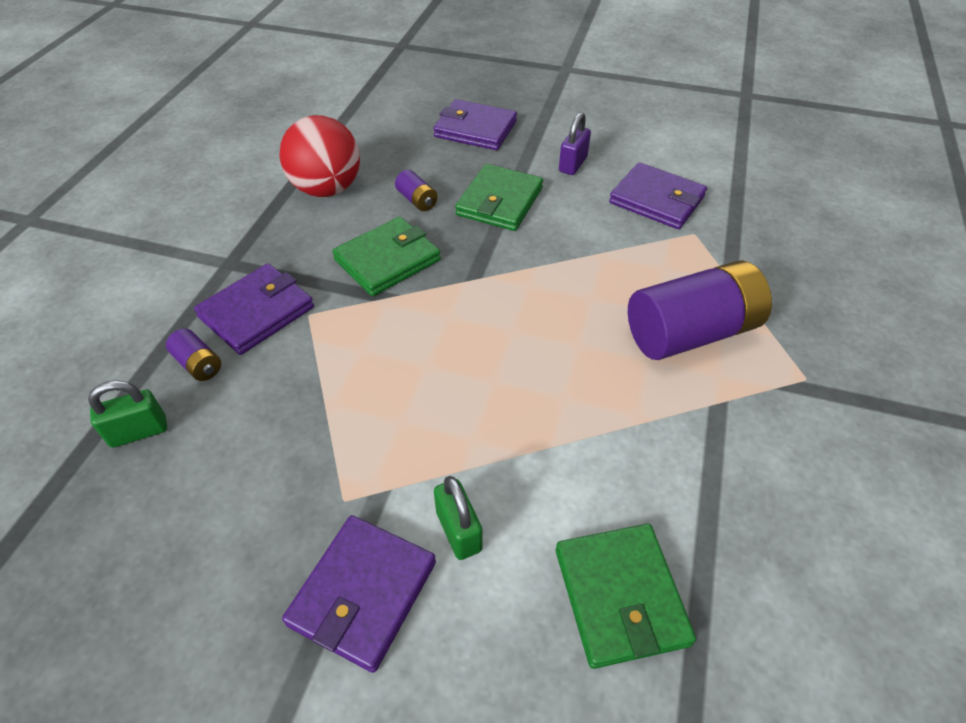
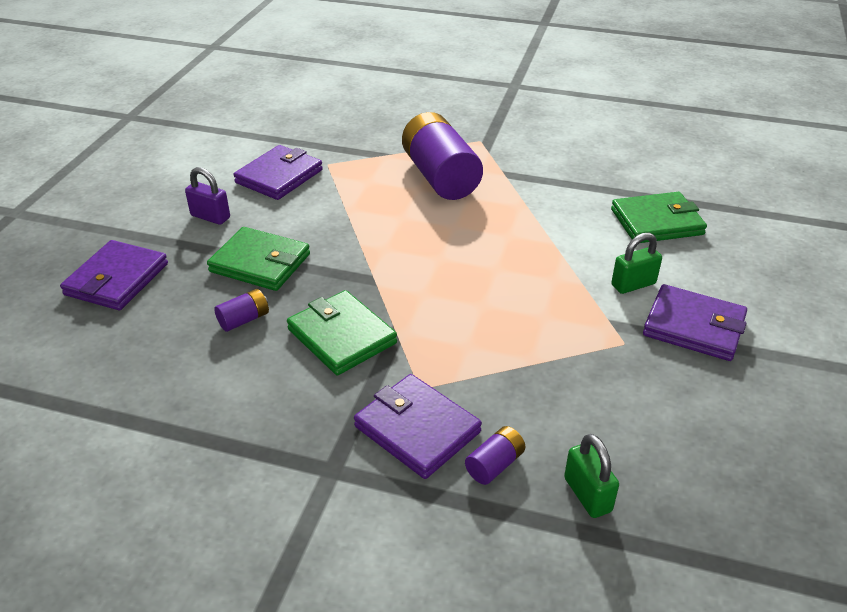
camera: 90 degrees left, 10 degrees down
red ball [279,115,360,197] -> none

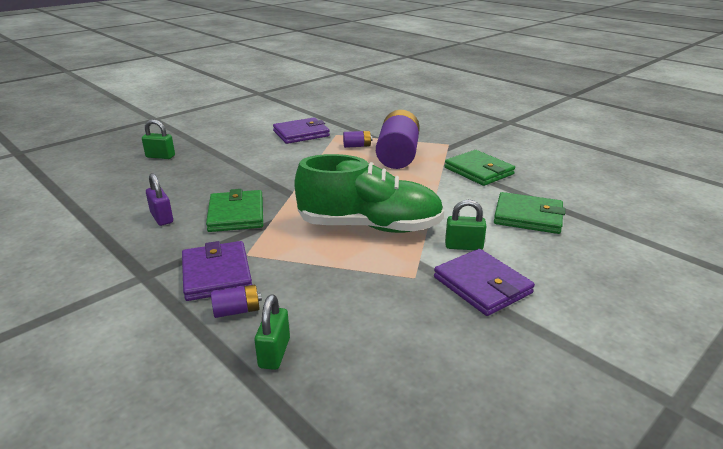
camera: 30 degrees right, 10 degrees down
purple wallet [60,240,168,310] -> green padlock [142,119,175,159]
purple padlock [185,167,230,225] -> purple padlock moved to [146,173,173,226]
green wallet [207,227,310,291] -> green wallet moved to [445,150,515,186]
purple battery [214,289,269,332] -> purple battery moved to [343,131,372,148]
none -> green shoe [294,154,444,233]

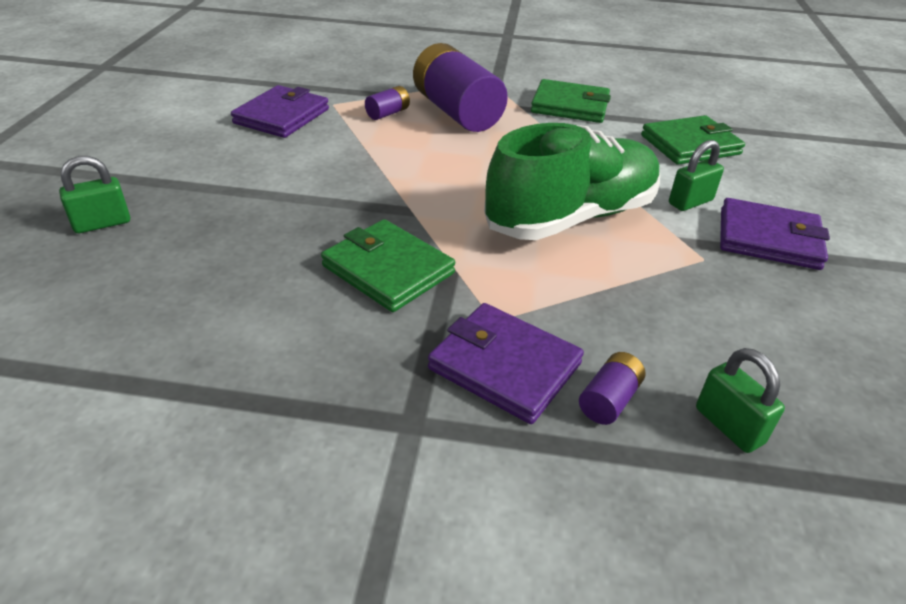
camera: 40 degrees left, 10 degrees up
purple padlock [146,173,173,226] -> none

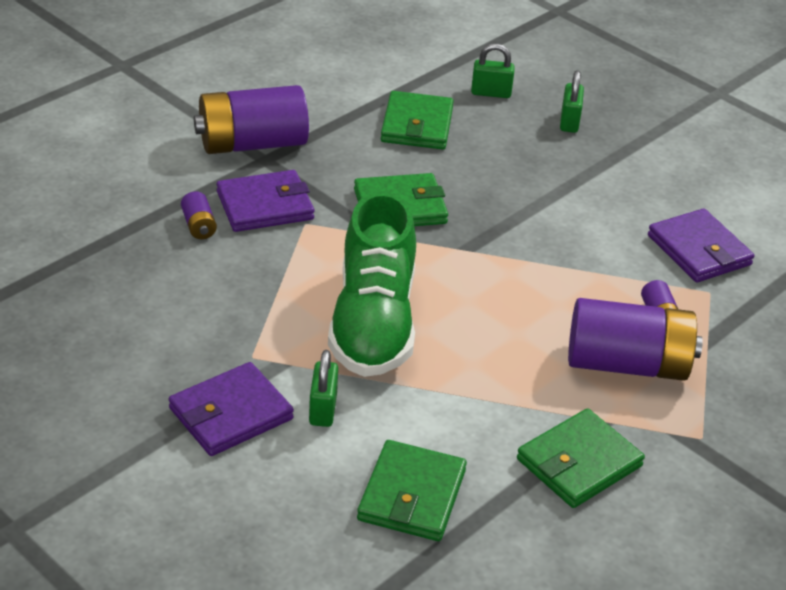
camera: 125 degrees right, 0 degrees up
green padlock [696,348,785,453] -> green padlock moved to [471,44,515,98]
none -> purple battery [194,85,309,154]
none -> green wallet [381,91,454,150]

